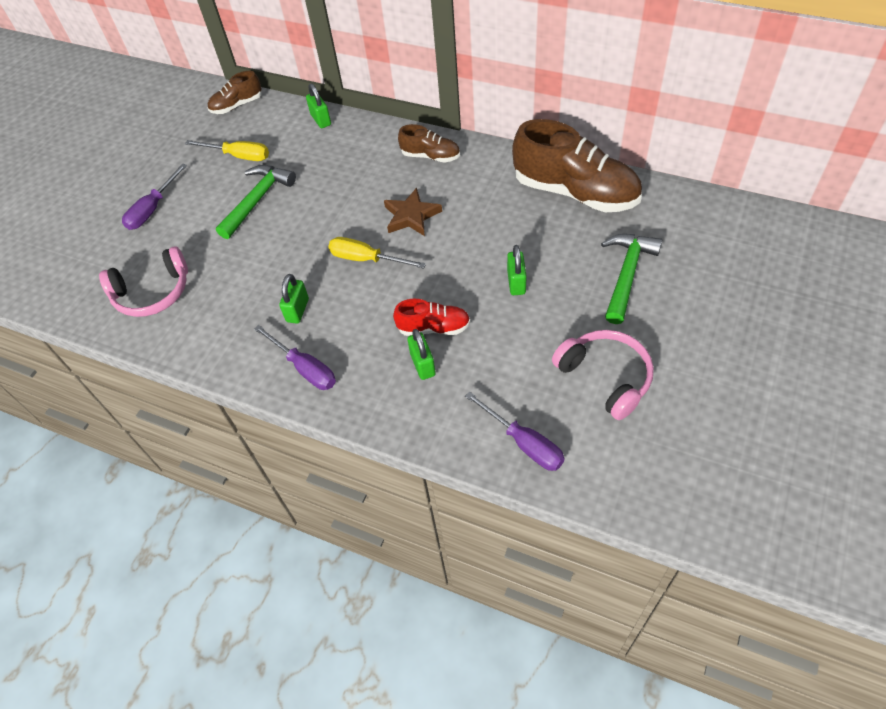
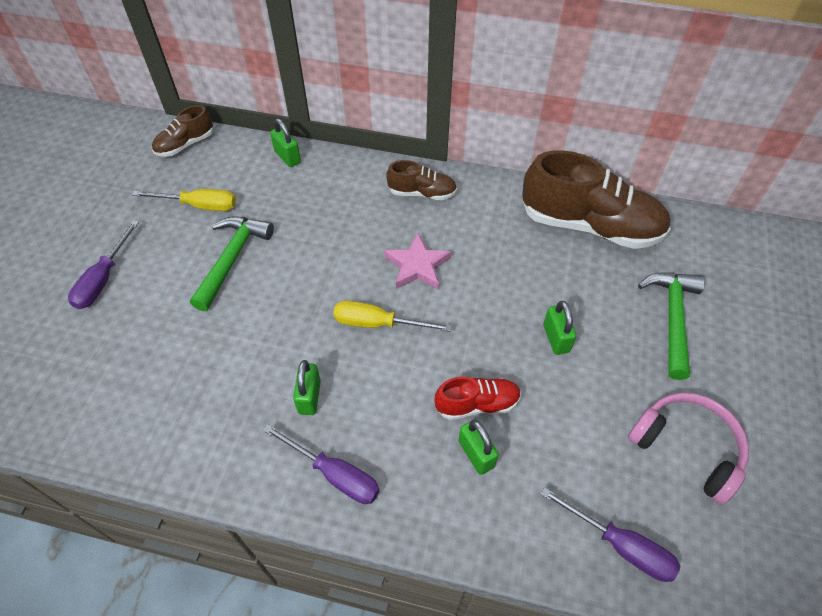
camera: 15 degrees left, 0 degrees up
pink headphones [99,246,188,317] -> none
brown star [384,188,442,236] -> pink star [384,233,452,290]

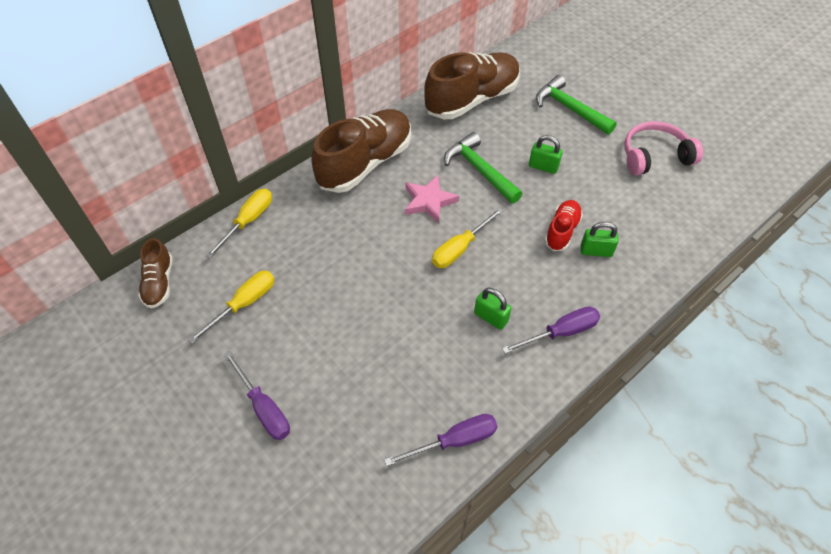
camera: 55 degrees left, 0 degrees up
green hammer [190,216,274,311] -> green hammer moved to [444,132,522,203]
green padlock [270,119,301,167] -> yellow screwdriver [205,189,272,259]
brown shoe [386,160,457,200] -> brown shoe [311,109,411,193], size x2.01
purple screwdriver [541,487,680,582] -> purple screwdriver moved to [384,414,498,466]

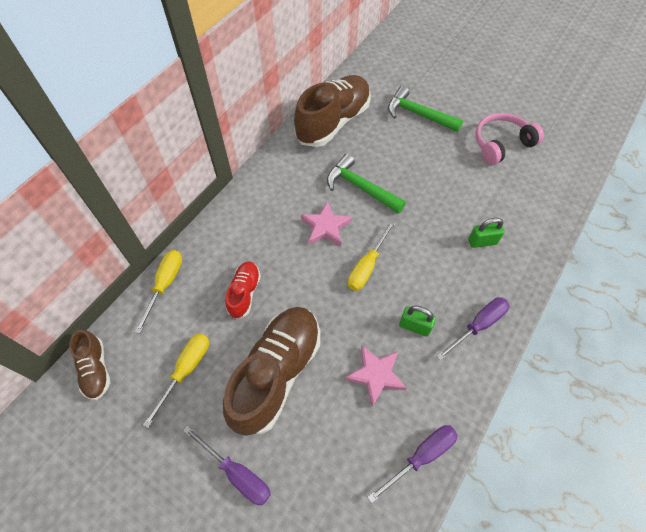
camera: 15 degrees left, 5 degrees up
brown shoe [311,109,411,193] -> brown shoe moved to [223,307,320,436]
green padlock [529,135,563,174] -> none
red shoe [545,200,583,251] -> red shoe moved to [225,261,261,319]
none -> pink star [345,345,407,407]

